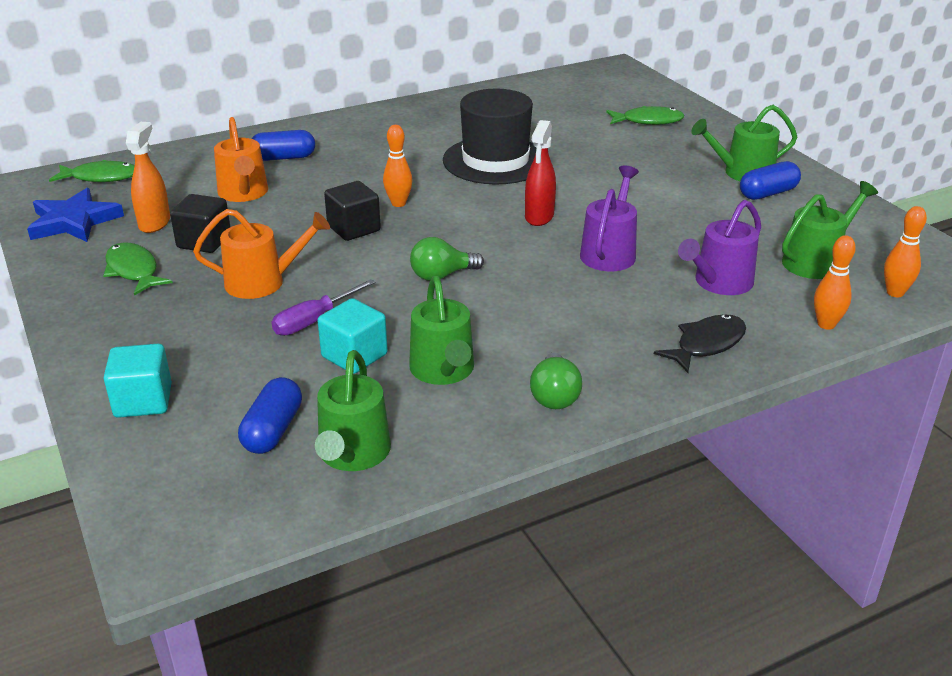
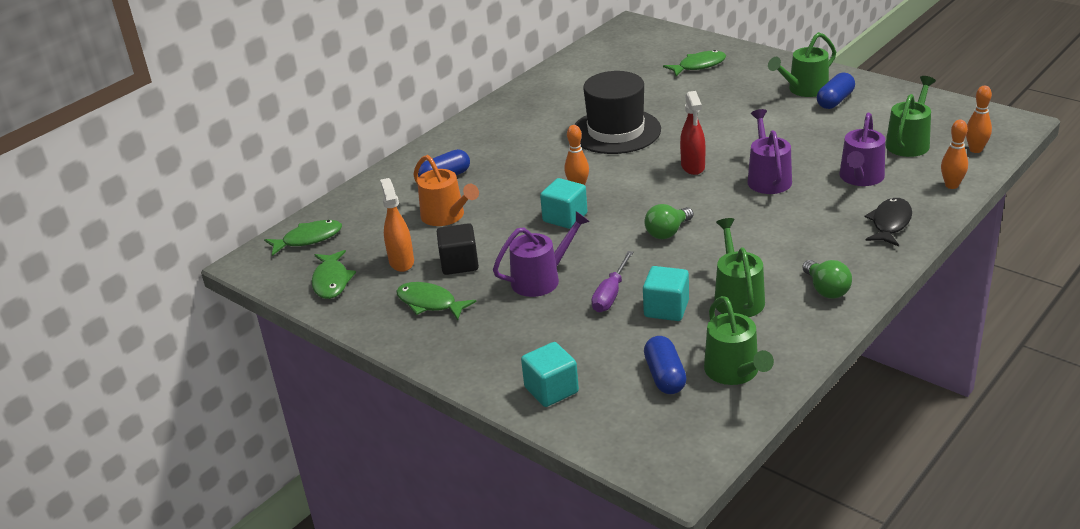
camera: 20 degrees left, 0 degrees up
blue star [27,188,124,242] -> green fish [311,250,356,299]
orange watering can [193,209,330,299] -> purple watering can [493,211,590,297]
black cube [324,181,381,241] -> turquoise cube [540,178,588,229]
green watering can [409,276,474,385] -> green watering can turned 150 degrees counterclockwise [714,218,765,317]

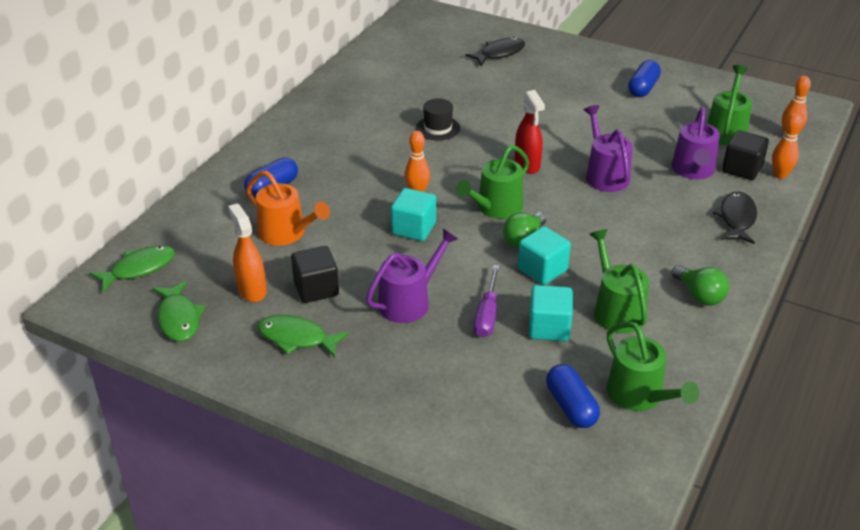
camera: 15 degrees left, 5 degrees up
turquoise cube [521,342,579,407] -> turquoise cube moved to [518,226,571,285]
black hat [574,71,661,154] -> black hat [416,98,460,141], size x0.48
green fish [663,50,726,76] -> black fish [466,37,525,66]
green watering can [768,32,836,97] -> green watering can moved to [456,145,529,219]
none -> black cube [722,130,769,180]

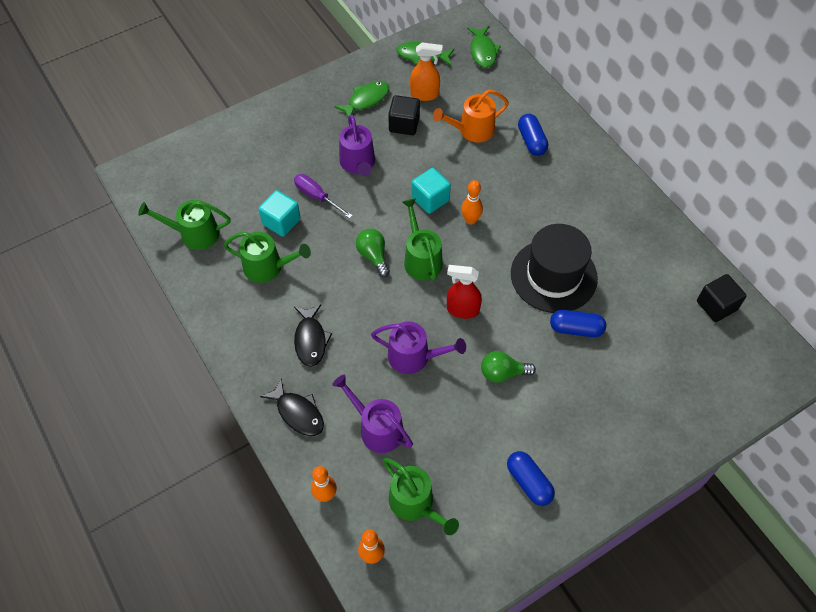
camera: 120 degrees right, 20 degrees up
black hat [416,98,460,141] -> black hat [511,224,598,313], size x2.07
black fish [466,37,525,66] -> black fish moved to [294,304,332,367]
turquoise cube [518,226,571,285] -> none
blue capsule [546,364,600,428] -> blue capsule moved to [550,310,606,337]
green light bulb [672,265,729,306] -> green light bulb moved to [481,351,536,383]
black cube [722,130,769,180] -> black cube moved to [697,274,747,322]

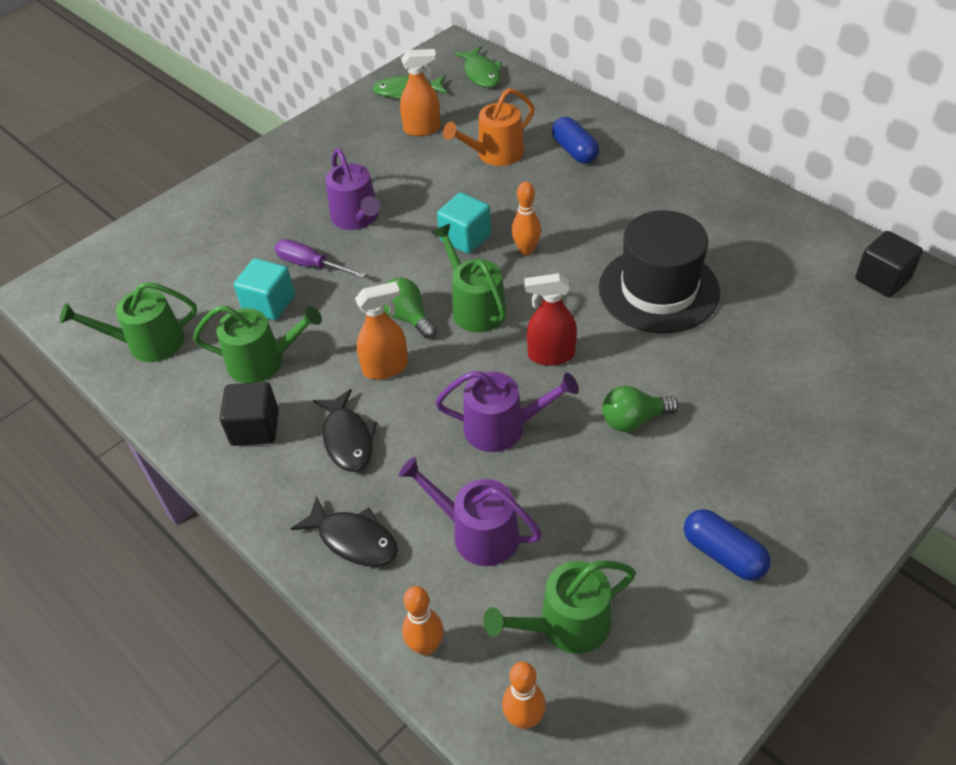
camera: 10 degrees left, 10 degrees down
green fish [334,81,389,117] -> none
green watering can [383,458,459,535] -> green watering can turned 120 degrees clockwise [483,560,636,654]
black cube [388,95,420,135] -> black cube moved to [220,382,279,446]
blue capsule [550,310,606,337] -> none
none -> orange spray bottle [355,282,408,380]

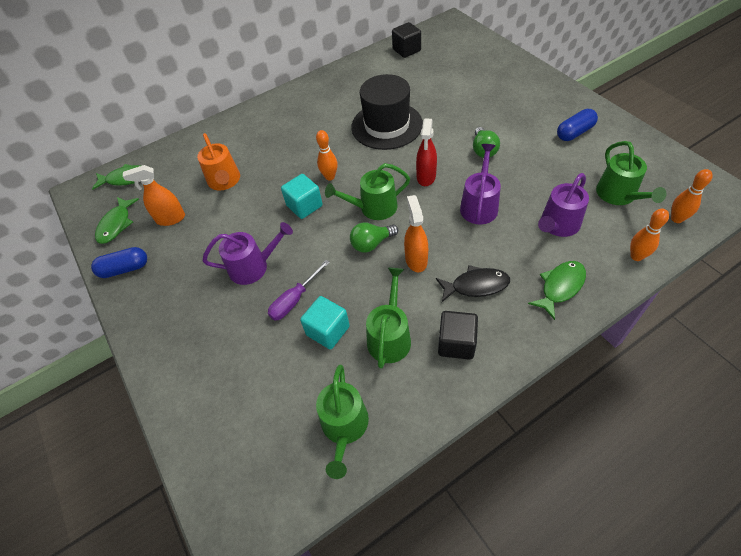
camera: 75 degrees left, 5 degrees up
black fish [291,496,398,566] -> green fish [528,261,586,320]
orange spray bottle [400,49,441,136] -> orange spray bottle turned 105 degrees counterclockwise [123,165,185,226]
blue capsule [552,117,599,164] -> blue capsule moved to [91,247,147,278]

